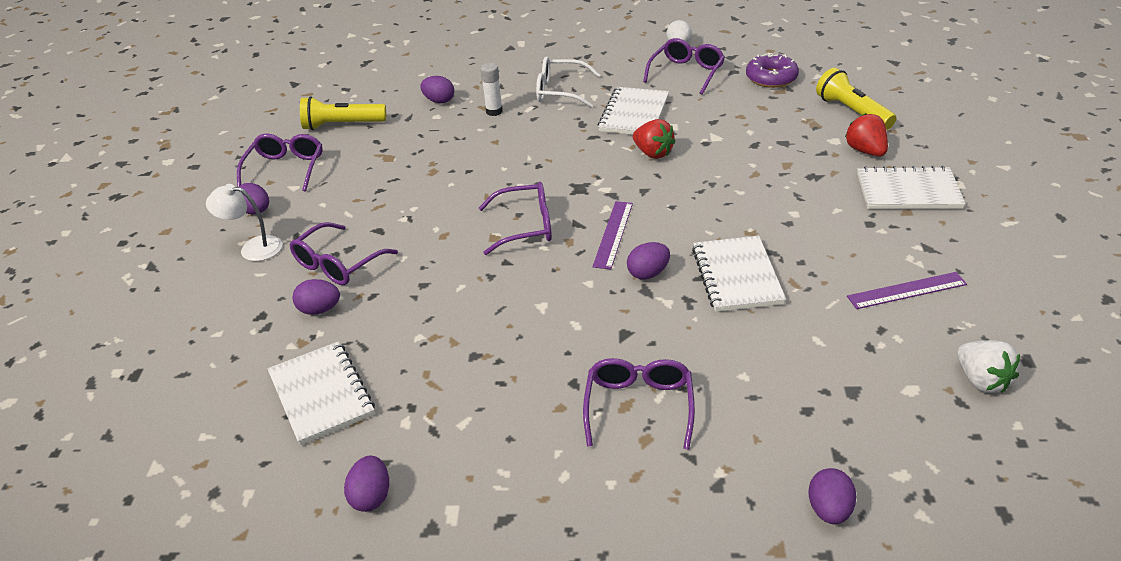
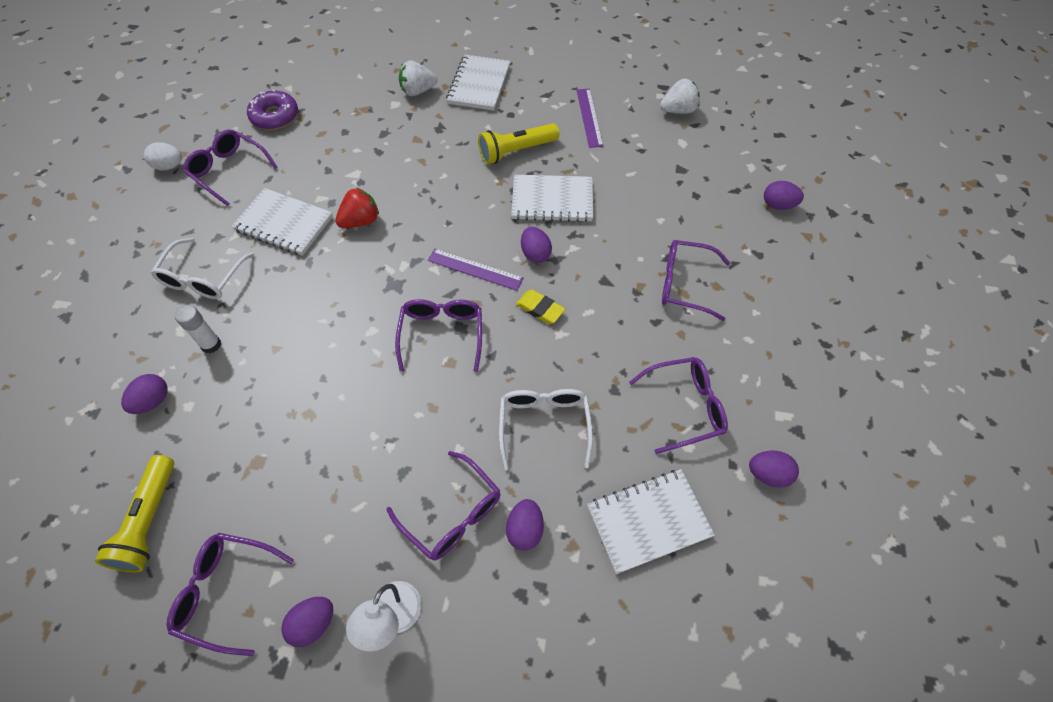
camera: 85 degrees left, 20 degrees up
yellow flashlight [816,68,896,130] -> yellow flashlight moved to [478,123,559,164]
red strawberry [845,113,888,156] -> white strawberry [399,60,438,96]
none -> white glasses [499,389,593,470]
none -> yellow eraser [516,290,565,324]
none -> purple glasses [629,357,728,454]

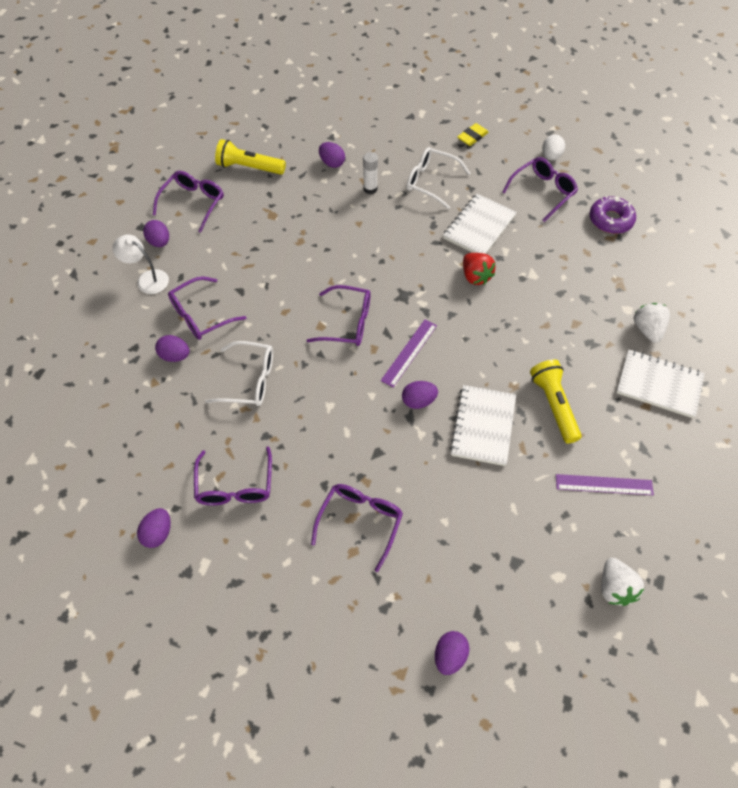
camera: 100 degrees right, 0 degrees up
yellow eraser [516,290,565,324] -> yellow eraser moved to [457,123,489,146]
white notebook [587,469,715,574] -> none

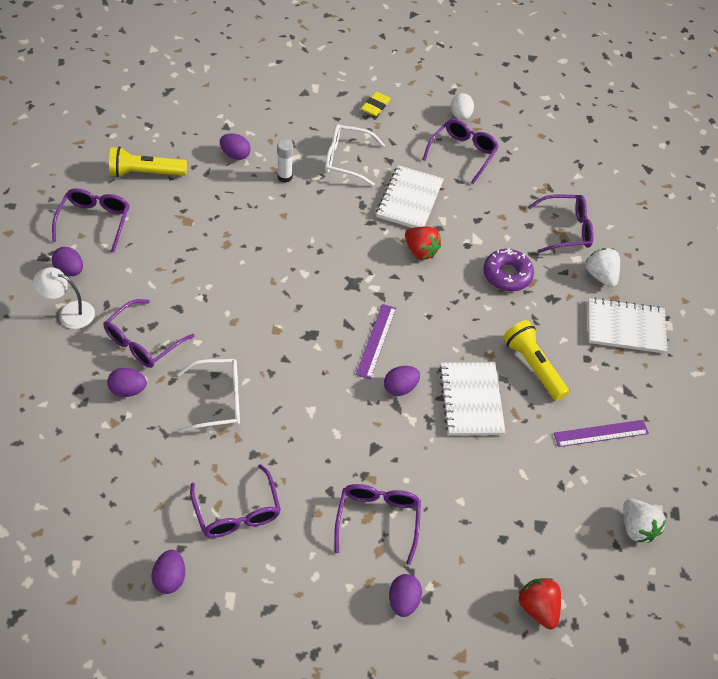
camera: 20 degrees left, 5 degrees down
purple glasses [307,285,371,346] -> purple glasses moved to [528,195,594,253]
purple egg [435,631,470,675] -> purple egg moved to [389,574,422,617]
purple donut [590,196,636,234] -> purple donut moved to [483,249,534,291]
none -> red strawberry [519,578,561,629]

